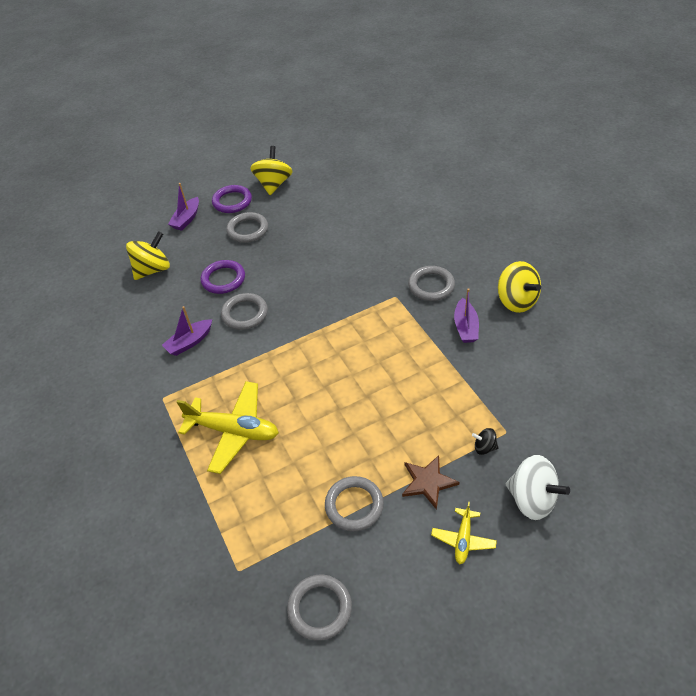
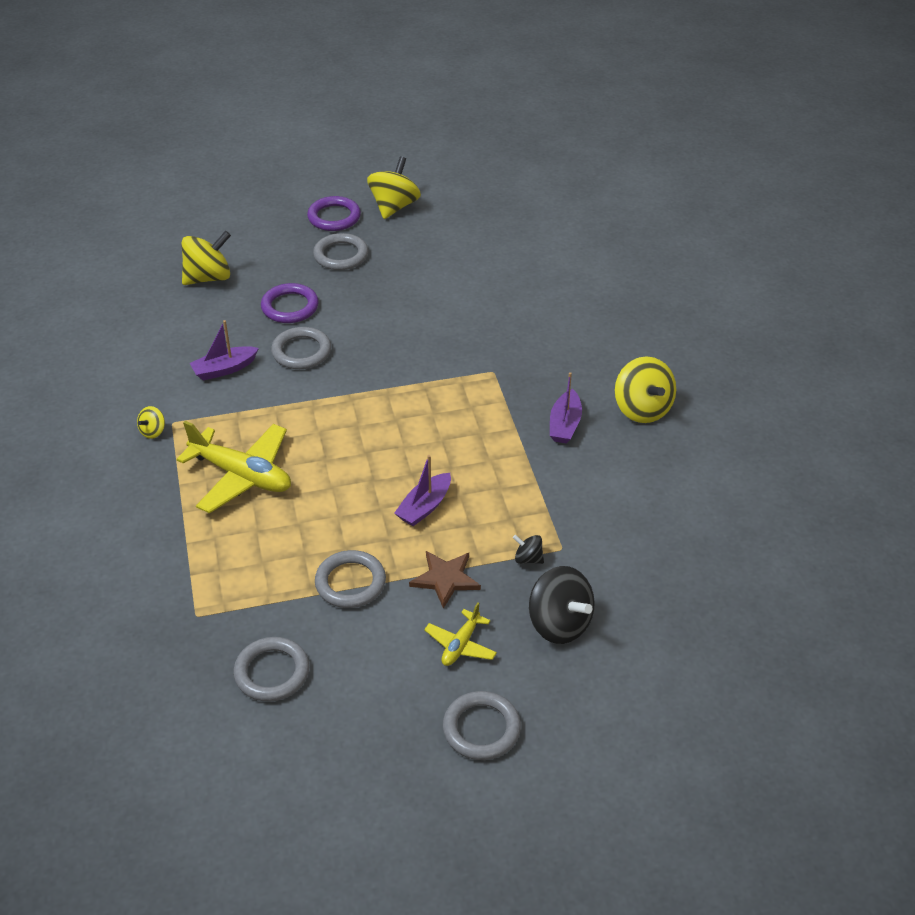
camera: 10 degrees right, 5 degrees down
purple boat [168,183,199,231] -> purple boat moved to [394,455,451,526]
grey ring [408,266,455,301] -> grey ring moved to [443,691,521,760]
white spinning top [506,455,570,520] -> black spinning top [529,566,595,644]
none -> yellow spinning top [137,406,165,439]

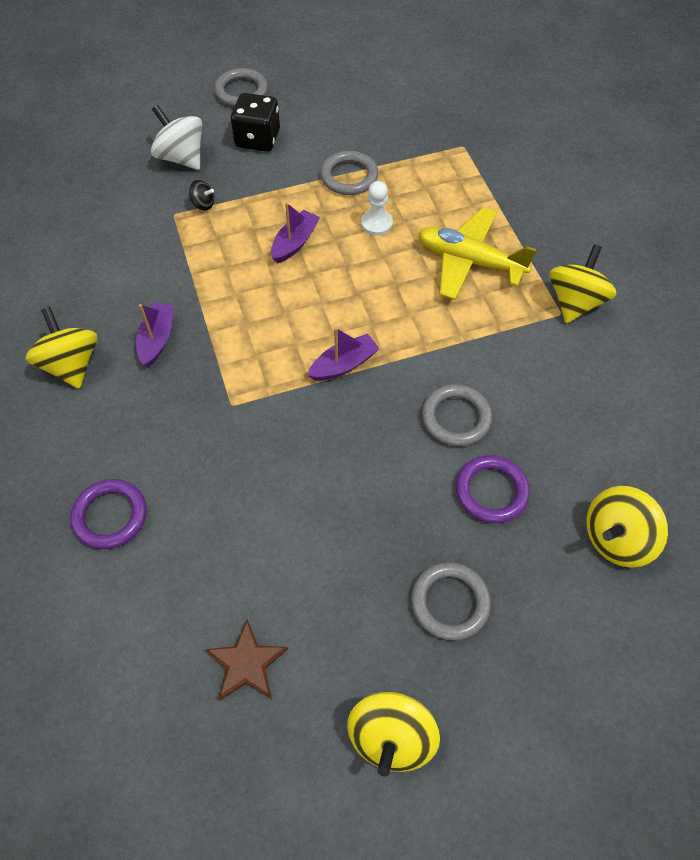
camera: 175 degrees right, 15 degrees up
yellow spinning top [137,406,165,439] -> yellow spinning top [549,244,616,323], size x2.07
purple boat [190,320,259,381] -> purple boat moved to [307,327,380,381]
grey ring [234,637,309,702] -> none
purple ring [307,196,361,231] -> purple ring moved to [70,479,147,549]
brown star [409,551,481,609] -> brown star moved to [205,619,288,701]
yellow plane [424,602,497,666] -> black dice [231,93,280,152]
black spinning top [529,566,595,644] -> white spinning top [151,105,202,170]
none -> white pawn [361,181,393,236]

